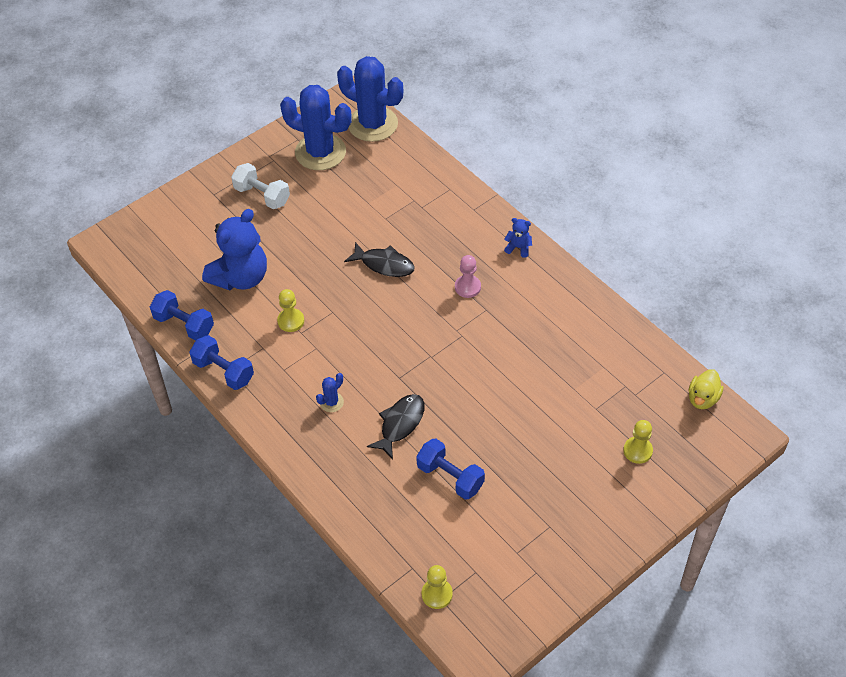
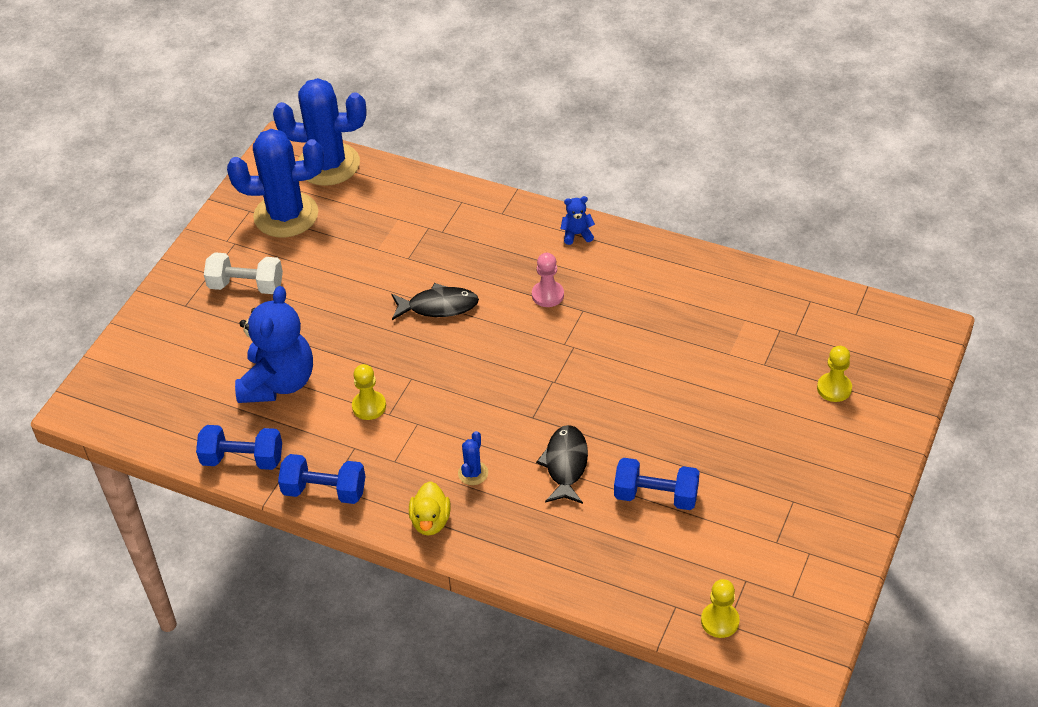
camera: 25 degrees left, 5 degrees down
yellow duck [688,369,723,409] -> yellow duck moved to [409,481,451,536]

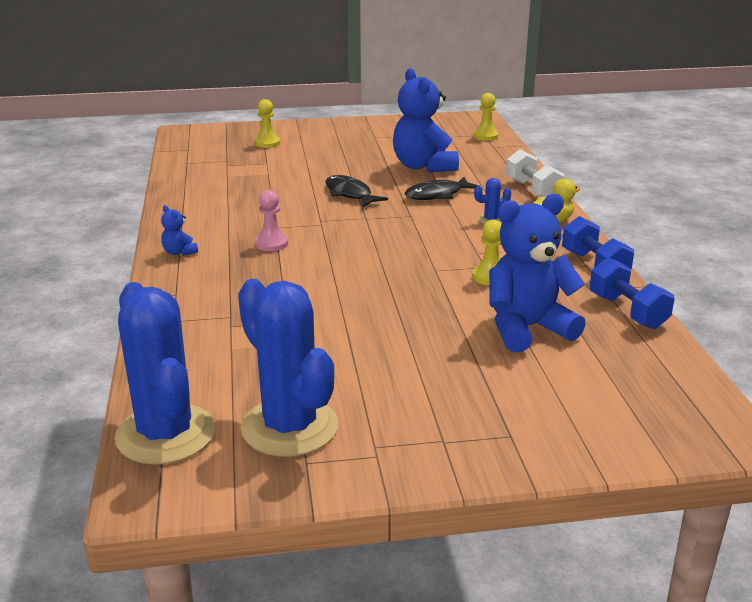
camera: 125 degrees left, 20 degrees down
white dumbbell [204,252,283,294] -> white dumbbell moved to [506,149,564,197]
black fish [391,283,479,320] -> black fish moved to [325,175,388,207]
blue dumbbell [614,458,700,510] -> blue teddy bear [393,68,459,172]

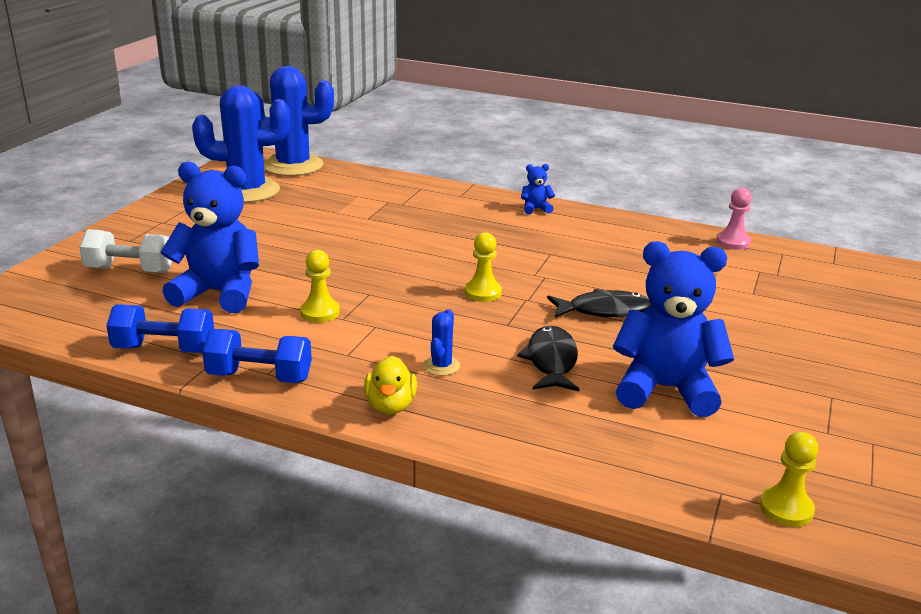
camera: 120 degrees right, 0 degrees up
yellow pawn [255,99,280,148] -> yellow pawn moved to [465,232,502,302]
pink pawn [255,190,288,251] -> pink pawn moved to [716,188,752,250]
blue teddy bear [489,194,586,352] -> blue teddy bear turned 90 degrees counterclockwise [160,161,259,313]
white dumbbell [506,149,564,197] -> white dumbbell moved to [79,229,172,273]

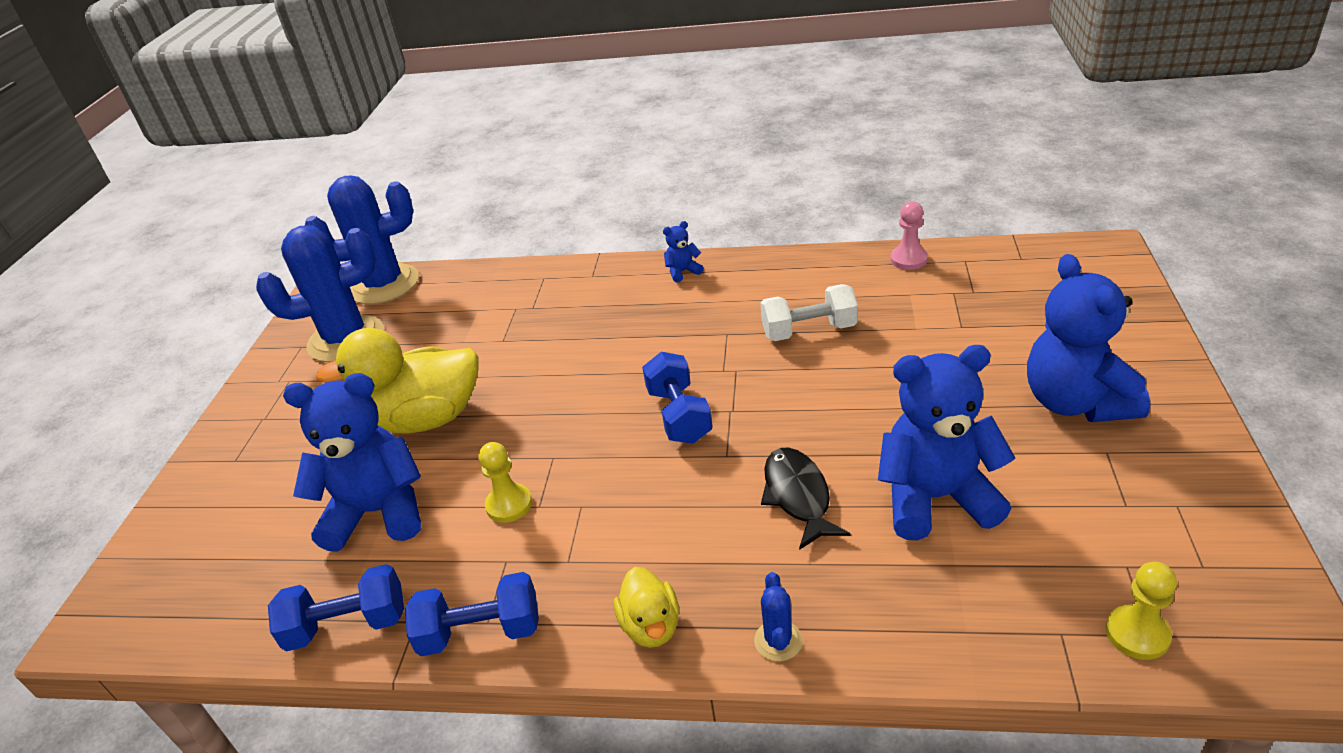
camera: 10 degrees left, 10 degrees up
white dumbbell [79,229,172,273] -> white dumbbell moved to [760,284,858,341]
blue cactus [424,309,460,376] -> blue cactus moved to [754,572,803,661]
yellow pawn [465,232,502,302] -> blue dumbbell [642,352,713,444]
black fish [547,289,651,318] -> none
none -> yellow duck [316,328,479,434]
none -> blue teddy bear [1027,254,1150,422]

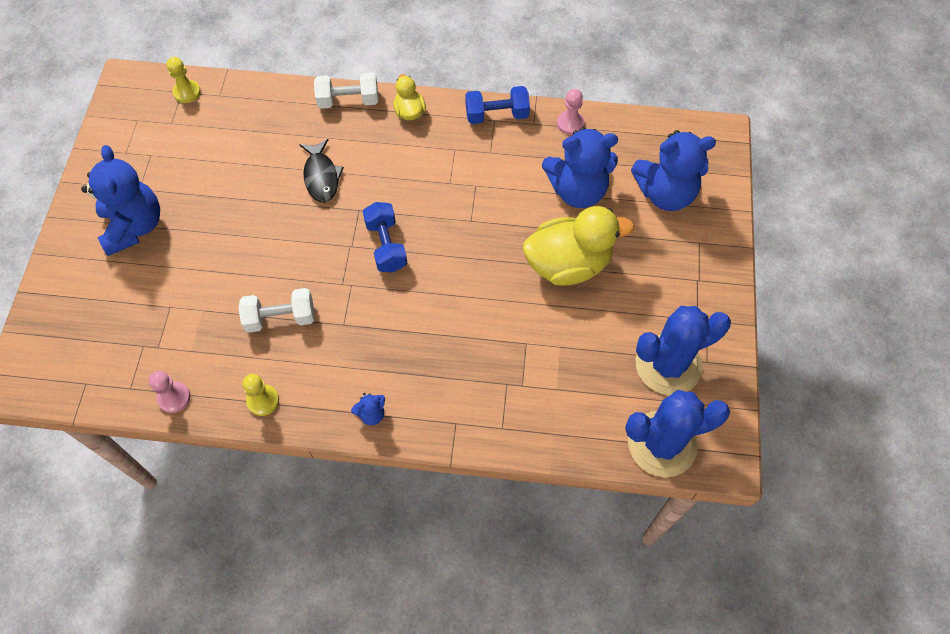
camera: 175 degrees right, 25 degrees up
blue dumbbell [268,564,404,651] -> pink pawn [557,89,584,135]
yellow pawn [479,442,532,523] -> yellow pawn moved to [242,374,279,416]
blue cactus [754,572,803,661] -> white dumbbell [314,72,378,109]
blue teddy bear [878,345,1015,540] -> blue teddy bear moved to [631,130,716,211]

